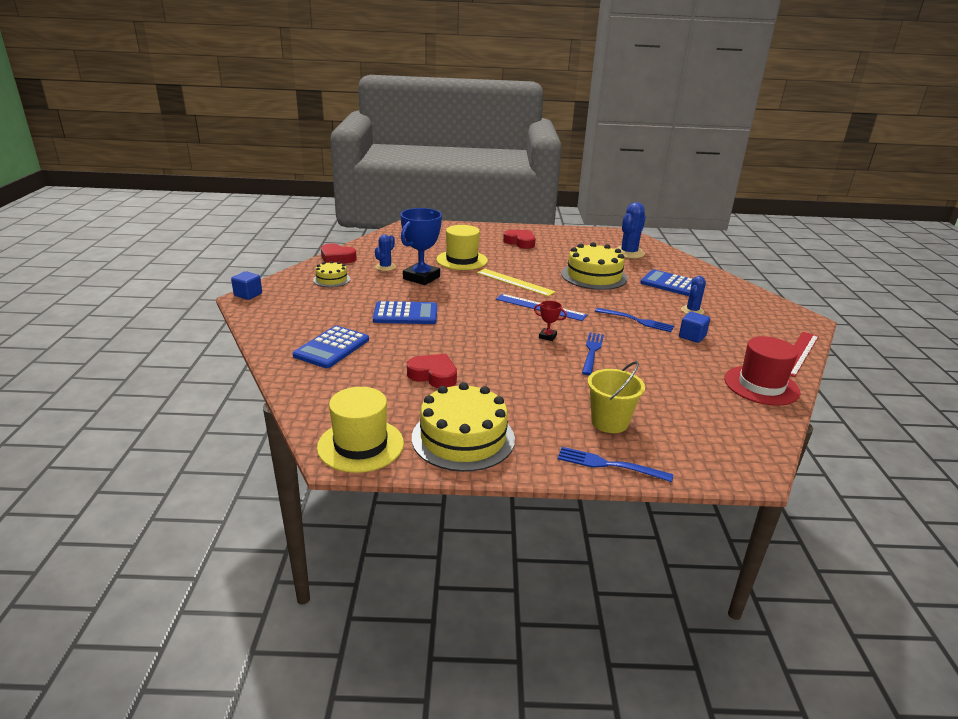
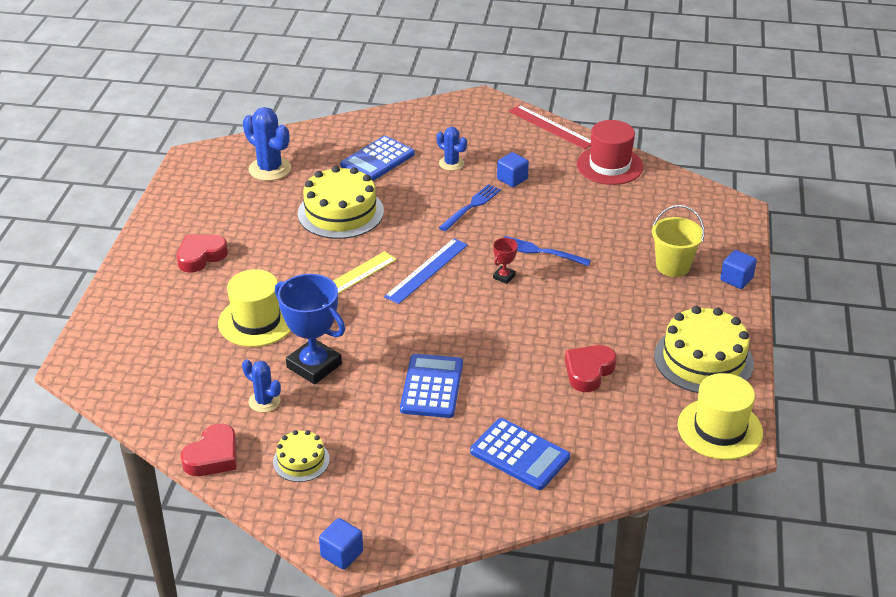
camera: 80 degrees left, 10 degrees up
blue fork [558,447,673,482] -> blue cube [720,250,757,289]

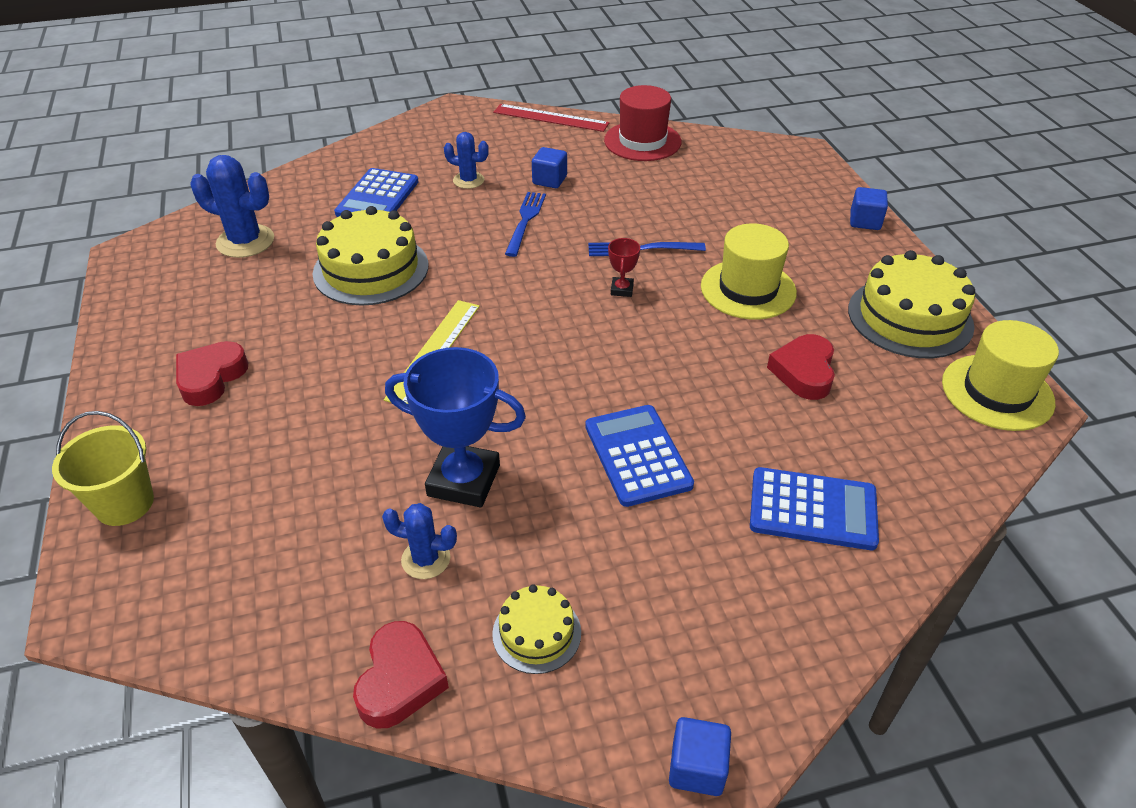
camera: 25 degrees left, 5 degrees up
yellow hat [218,269,291,347] -> yellow hat moved to [701,223,797,320]
blue ruler [384,238,468,304] -> none
yellow bucket [652,205,705,277] -> yellow bucket moved to [52,411,154,526]

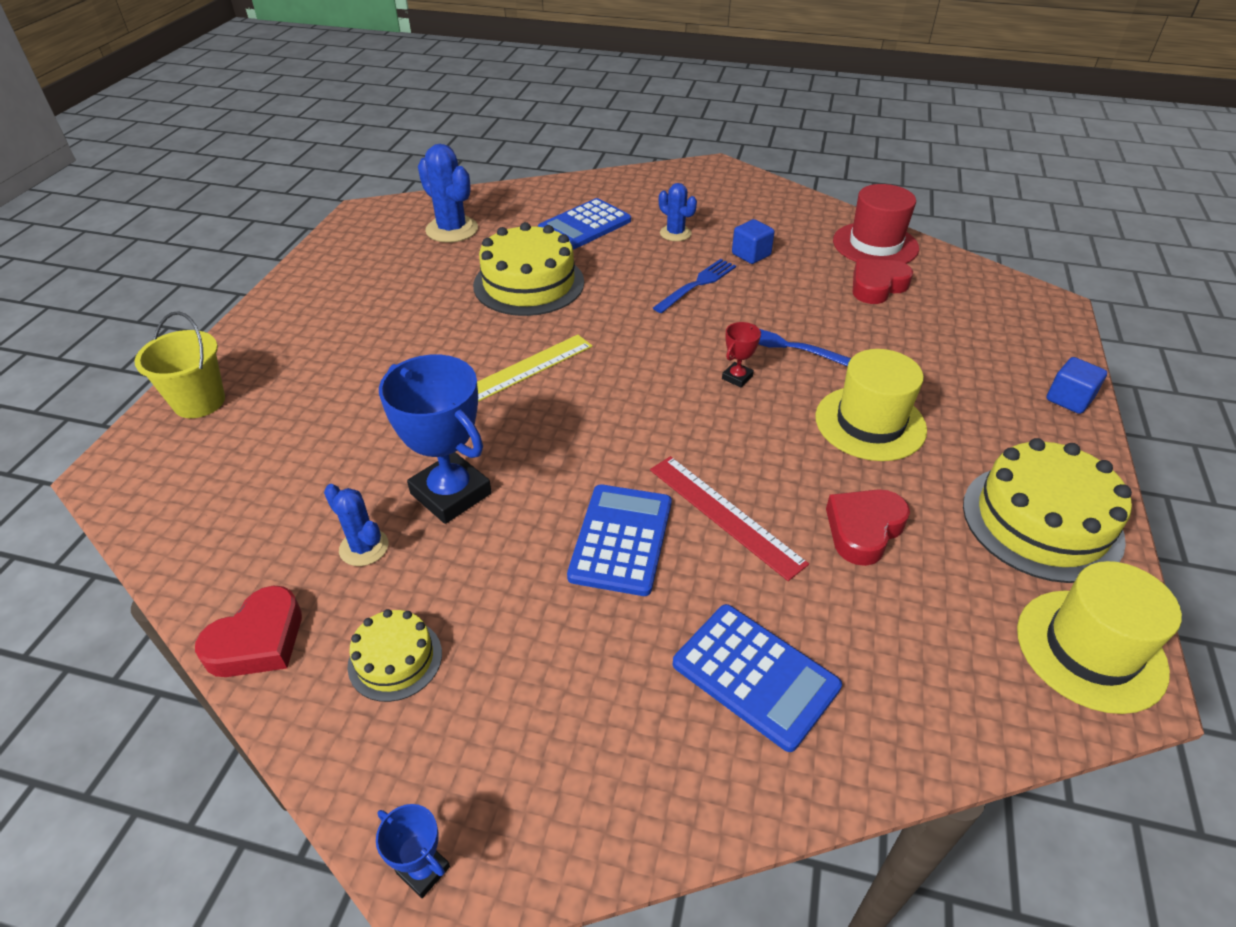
camera: 30 degrees right, 0 degrees up
red heart [176,341,248,406] -> red heart moved to [853,259,913,304]
red ruler [493,104,609,132] -> red ruler moved to [650,456,809,581]
blue cube [669,717,731,796] -> blue trophy [376,804,450,898]

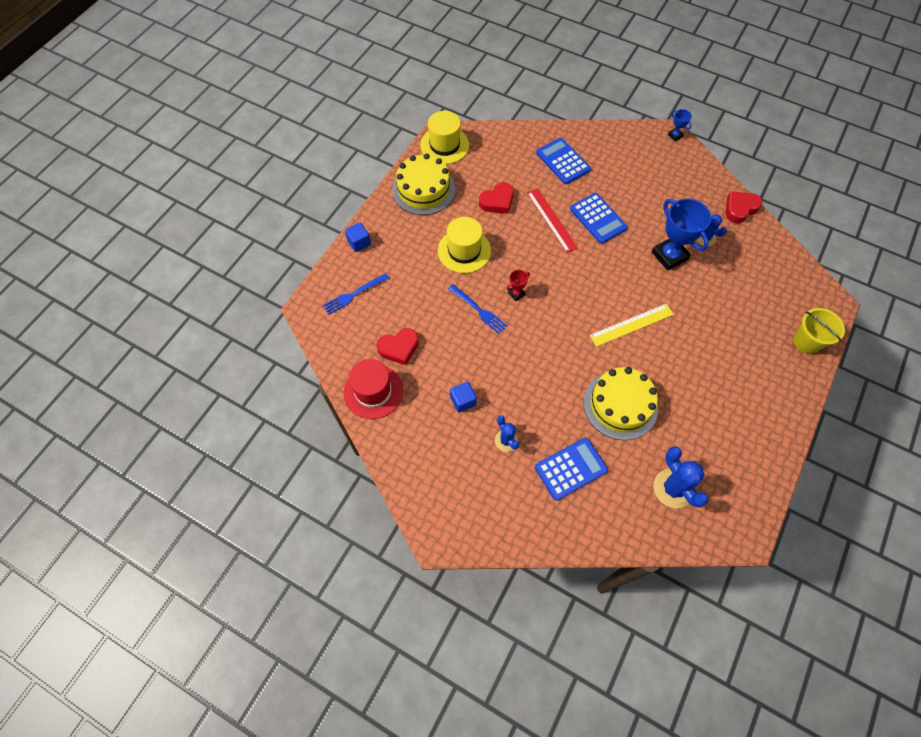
camera: 165 degrees left, 20 degrees up
yellow cake [347,609,442,702] -> none
blue calculator [567,484,672,596] -> blue calculator turned 60 degrees counterclockwise [570,193,628,244]
blue fork [653,259,736,313] -> blue fork moved to [323,273,389,315]

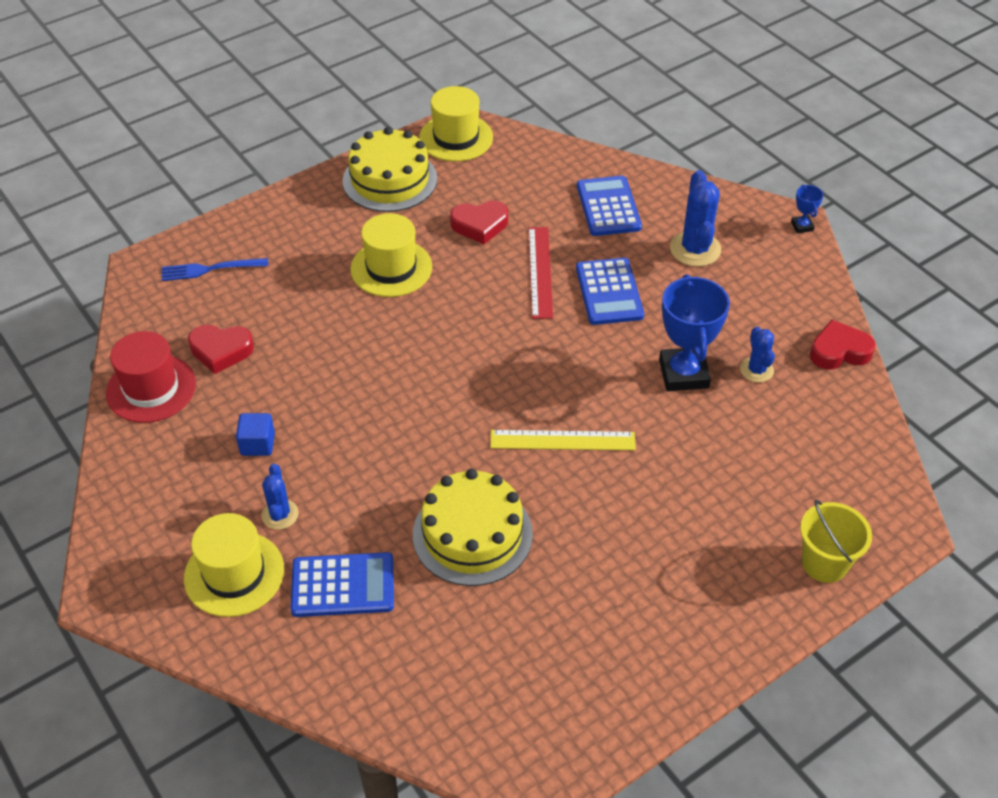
camera: 25 degrees right, 15 degrees down
blue cube [345,223,371,252] -> none
blue fork [448,284,507,334] -> none
red trophy [507,270,530,301] -> none
blue cactus [653,446,709,508] -> blue cactus moved to [670,170,721,267]
none -> yellow hat [184,513,284,617]

